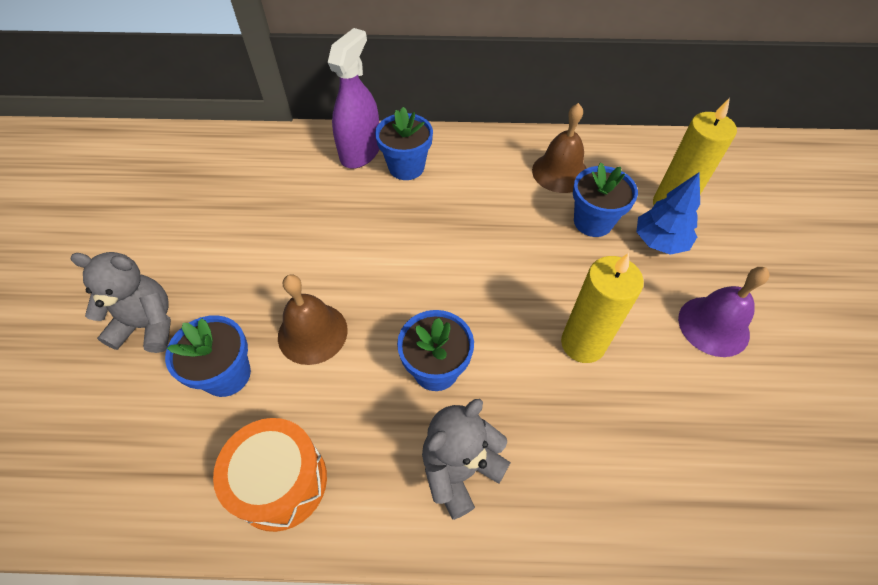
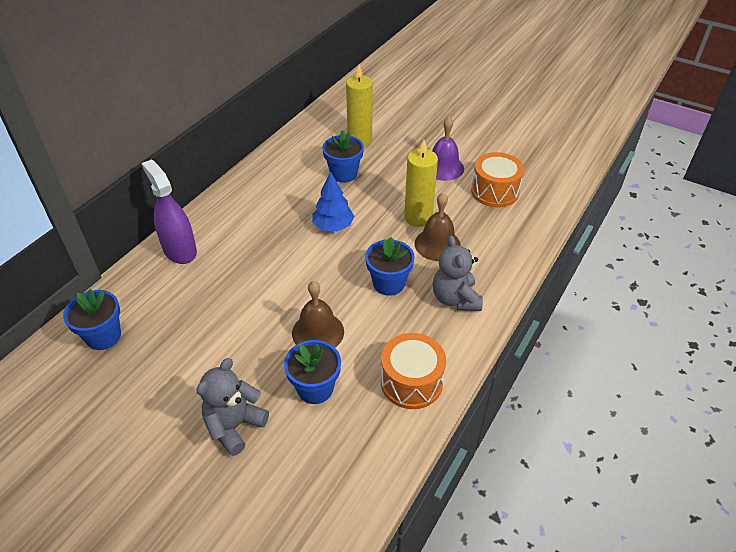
camera: 60 degrees left, 10 degrees down
blue flower pot [375,107,433,180] -> blue flower pot moved to [63,289,121,350]
brown bell [532,103,587,193] -> brown bell moved to [414,192,461,261]
blue tree [637,172,700,255] -> blue tree moved to [312,172,354,231]
none -> orange drum [471,152,524,207]

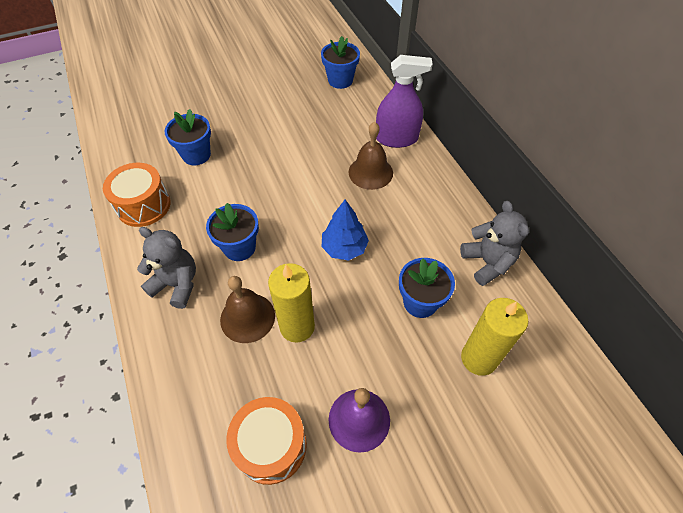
camera: 125 degrees right, 10 degrees up
grey teddy bear [196,358,269,456] -> grey teddy bear moved to [460,201,529,286]
brown bell [292,281,344,348] -> brown bell moved to [348,122,393,190]

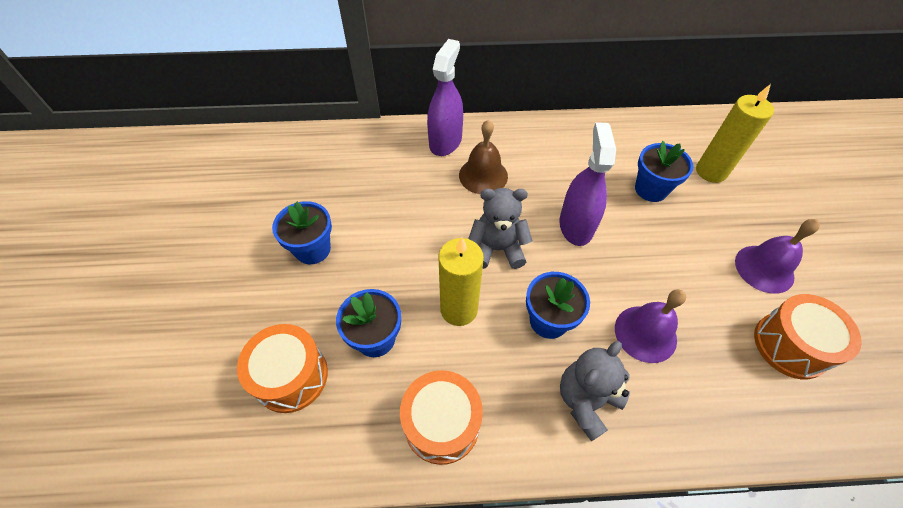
camera: 70 degrees left, 0 degrees up
brown bell [220,276,275,343] -> purple bell [615,289,686,363]
yellow candle [268,263,315,343] -> yellow candle moved to [438,237,484,326]
blue flower pot [321,36,360,89] -> blue flower pot moved to [272,201,332,264]
blue tree [322,200,369,260] -> purple spray bottle [559,122,616,246]
grey teddy bear [460,201,529,286] -> grey teddy bear moved to [468,188,533,269]
none -> orange drum [237,324,328,413]

